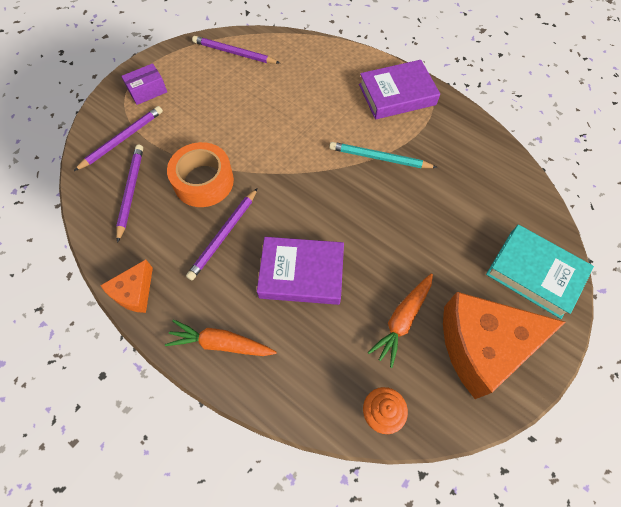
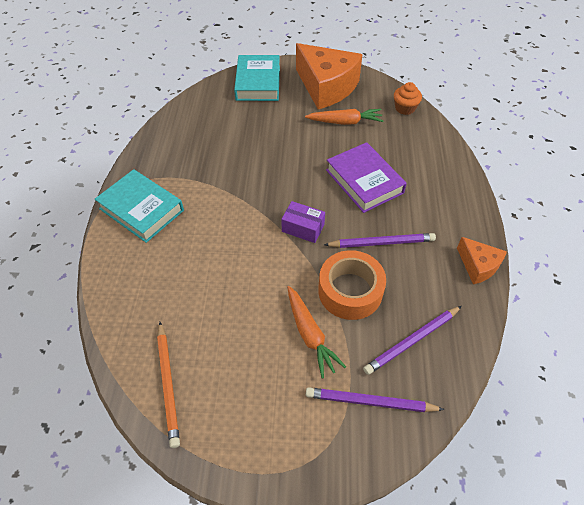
camera: 125 degrees left, 10 degrees down
orange cheese [100,260,153,313] -> orange cheese turned 60 degrees clockwise [457,237,507,284]
purple box [121,63,167,105] -> purple box moved to [281,201,325,243]
orange carrot [165,320,277,356] -> orange carrot moved to [287,286,346,379]
purple pencil [192,36,280,64] -> orange pencil [157,322,180,448]
turquoise pencil [329,142,438,168] -> none
purple book [359,60,440,119] -> turquoise book [95,169,184,243]

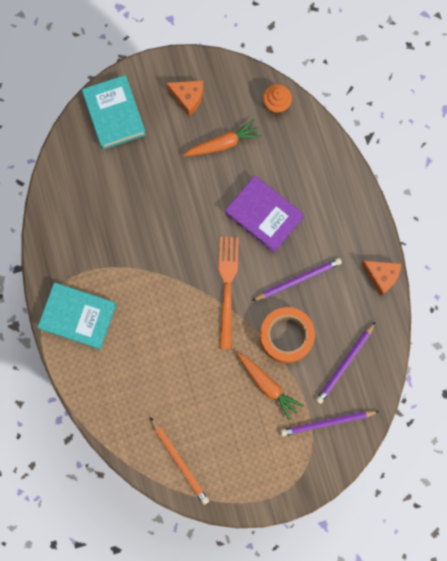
camera: 20 degrees left, 25 degrees up
purple box [281,201,325,243] -> orange fork [219,237,239,349]
orange cheese [296,43,363,109] -> orange cheese [166,81,204,116], size x0.50

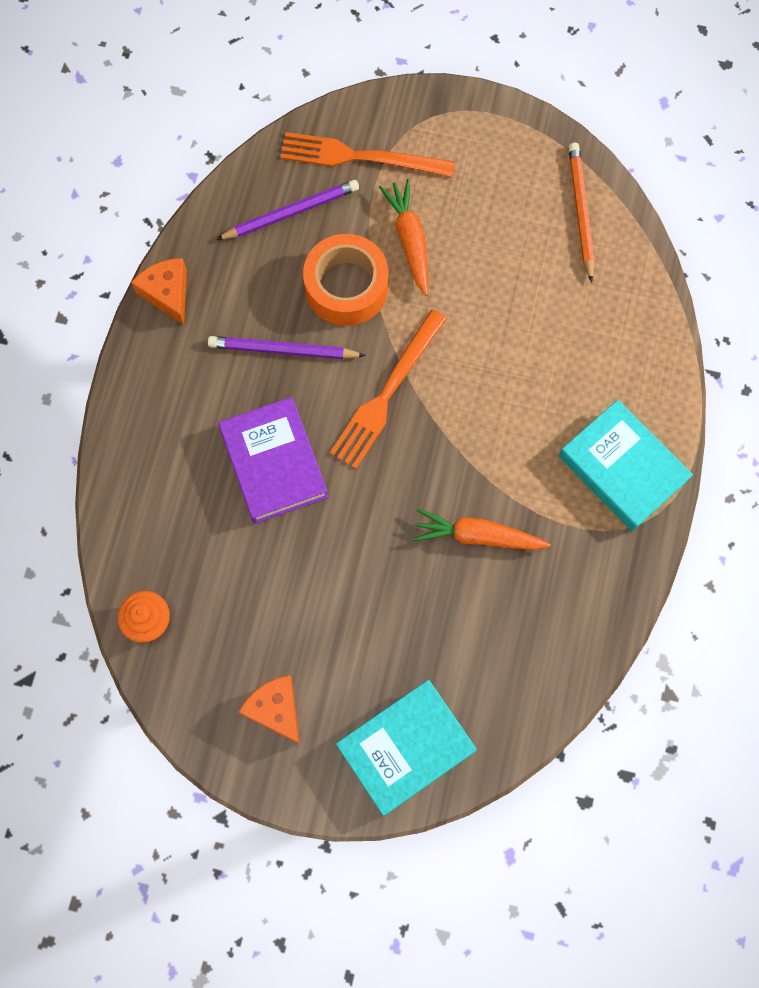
camera: 150 degrees left, 5 degrees down
turquoise book [82,75,146,150] -> turquoise book turned 45 degrees clockwise [336,680,477,816]
orange carrot [183,119,262,156] -> orange carrot moved to [412,508,551,550]
purple pencil [280,411,380,436] -> orange fork [280,132,455,177]

